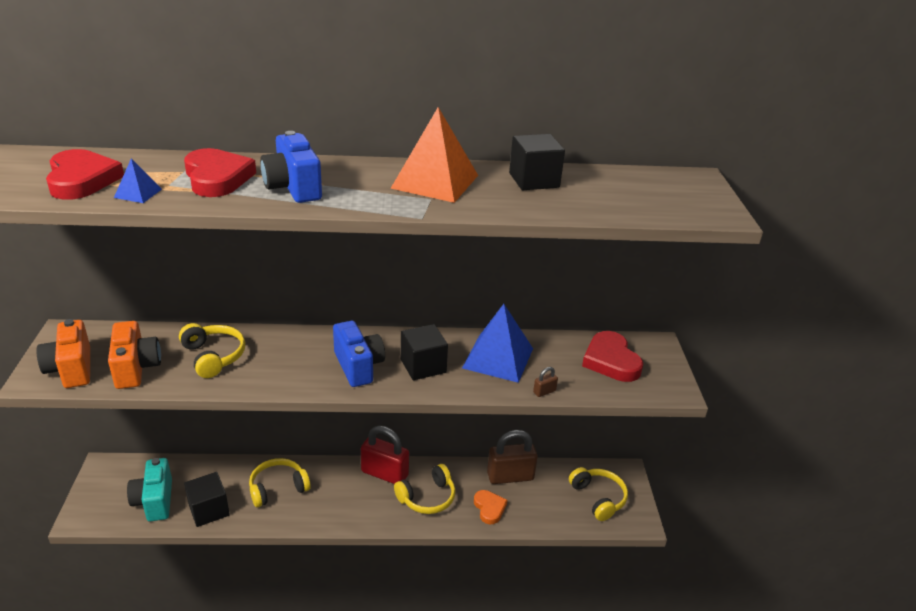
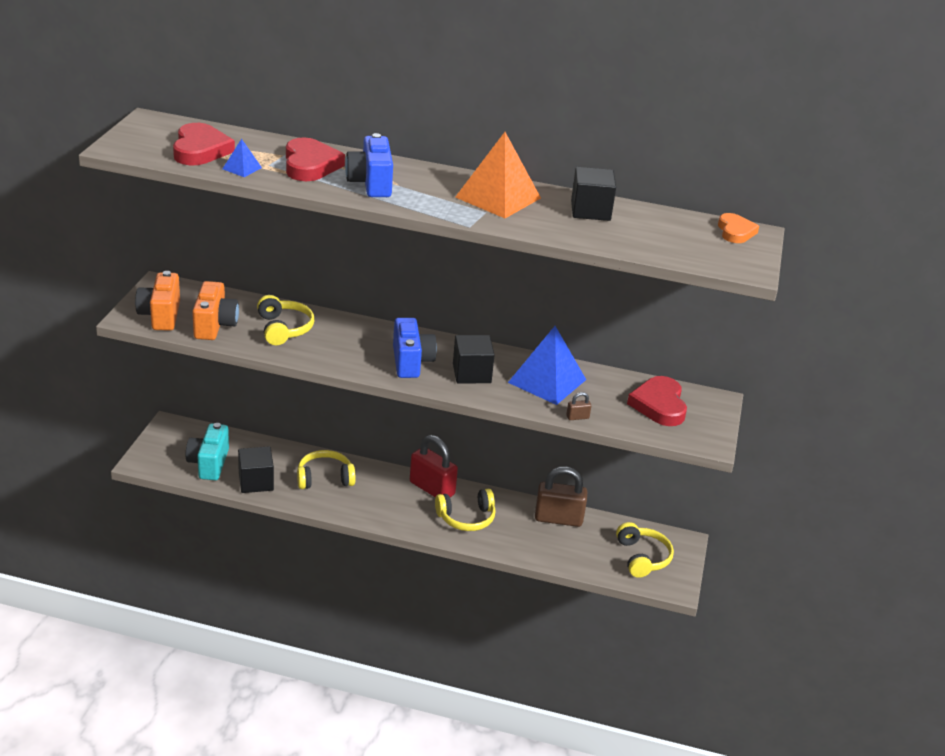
camera: 15 degrees right, 0 degrees up
orange heart [474,490,508,524] -> orange heart moved to [718,213,759,243]

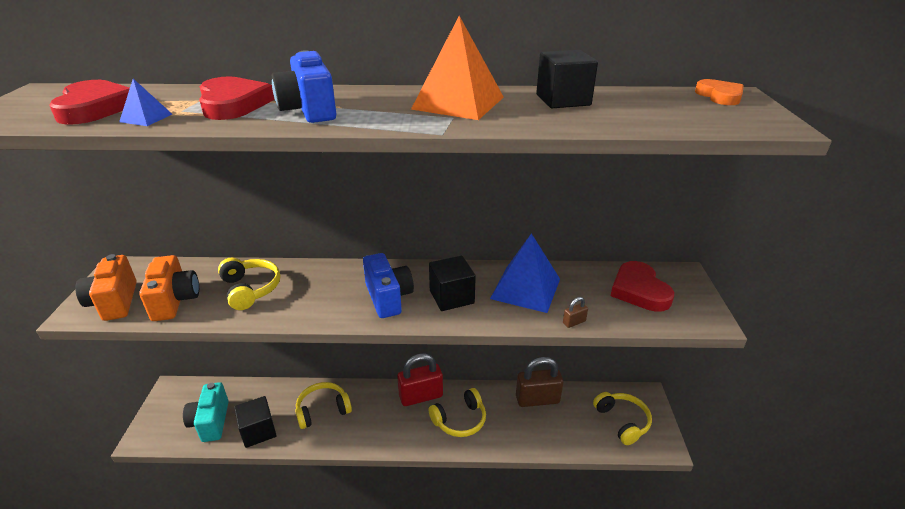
camera: 10 degrees left, 0 degrees up
red padlock [410,435,458,498] -> red padlock turned 45 degrees counterclockwise [397,353,443,406]

